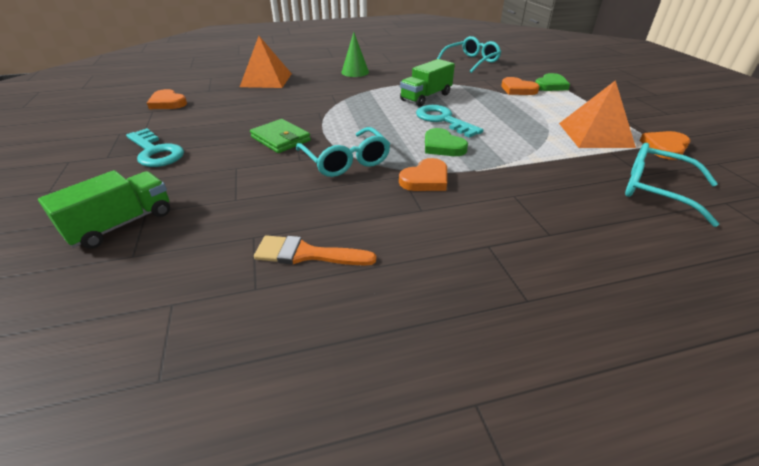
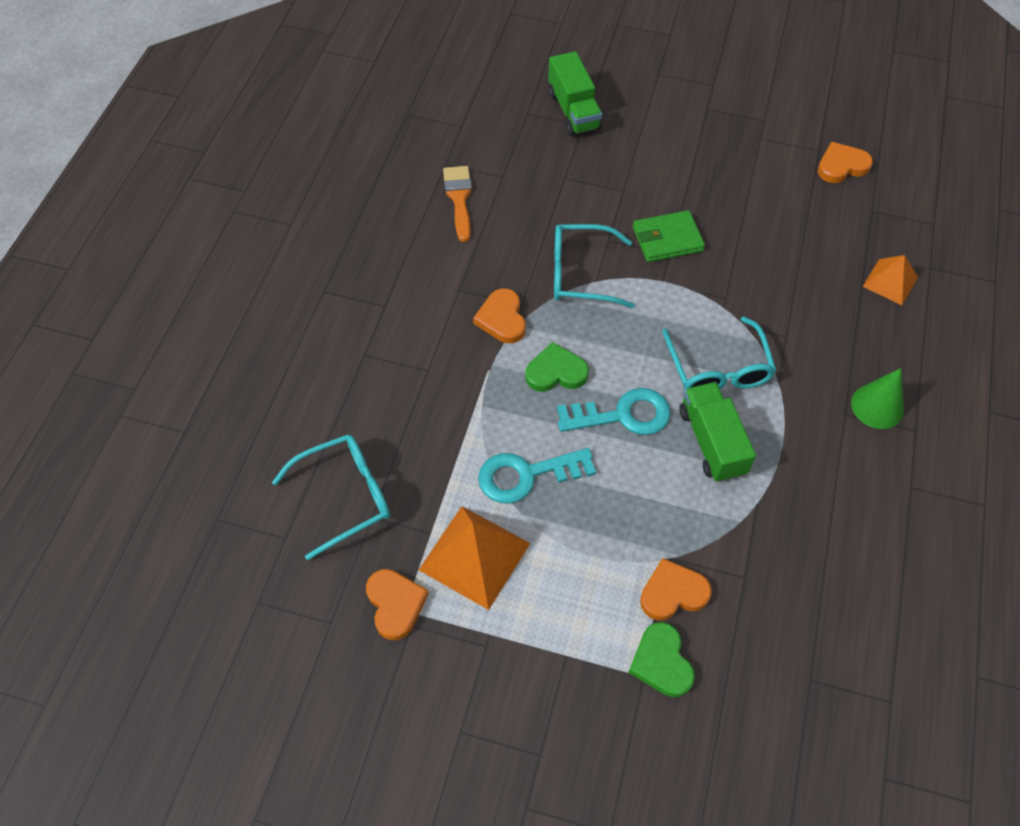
camera: 120 degrees right, 20 degrees up
turquoise key [126,128,184,167] -> turquoise key moved to [478,448,596,503]
orange pyramid [240,36,292,88] -> orange pyramid [862,255,918,305], size x0.61
orange brush [254,235,376,266] -> orange brush turned 45 degrees counterclockwise [443,166,472,242]
turquoise glasses [437,36,501,73] -> turquoise glasses moved to [662,317,776,390]

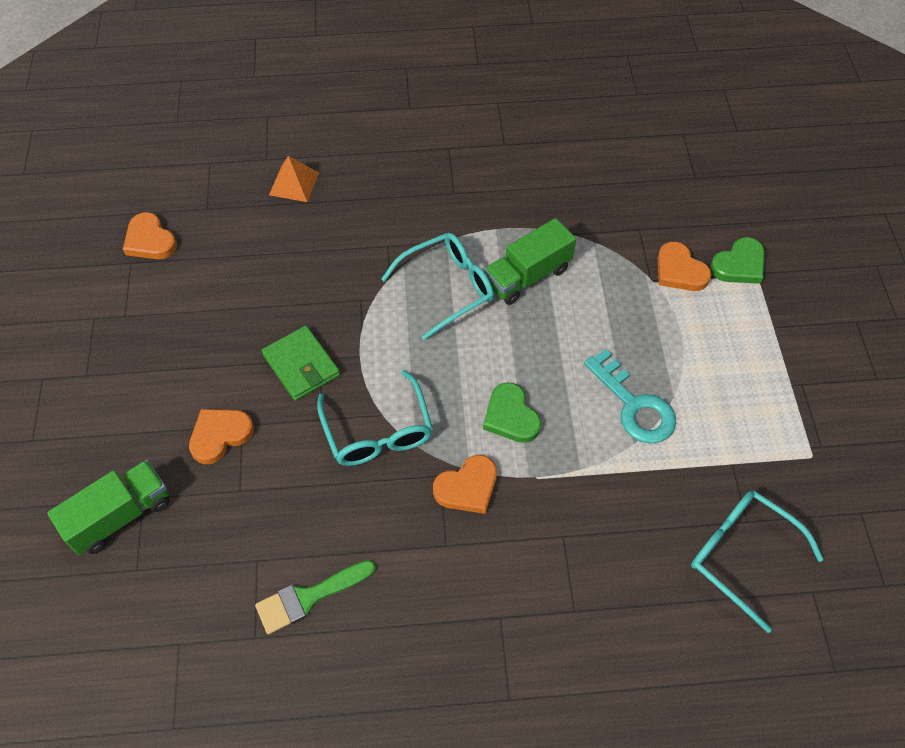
camera: 110 degrees left, 0 degrees up
orange heart [366,569,429,640] -> orange heart moved to [189,409,254,464]
orange pyramid [419,506,530,610] -> none
orange brush [443,166,472,242] -> green brush [255,560,376,634]
turquoise key [557,388,671,435] -> none
green cone [851,368,904,429] -> none

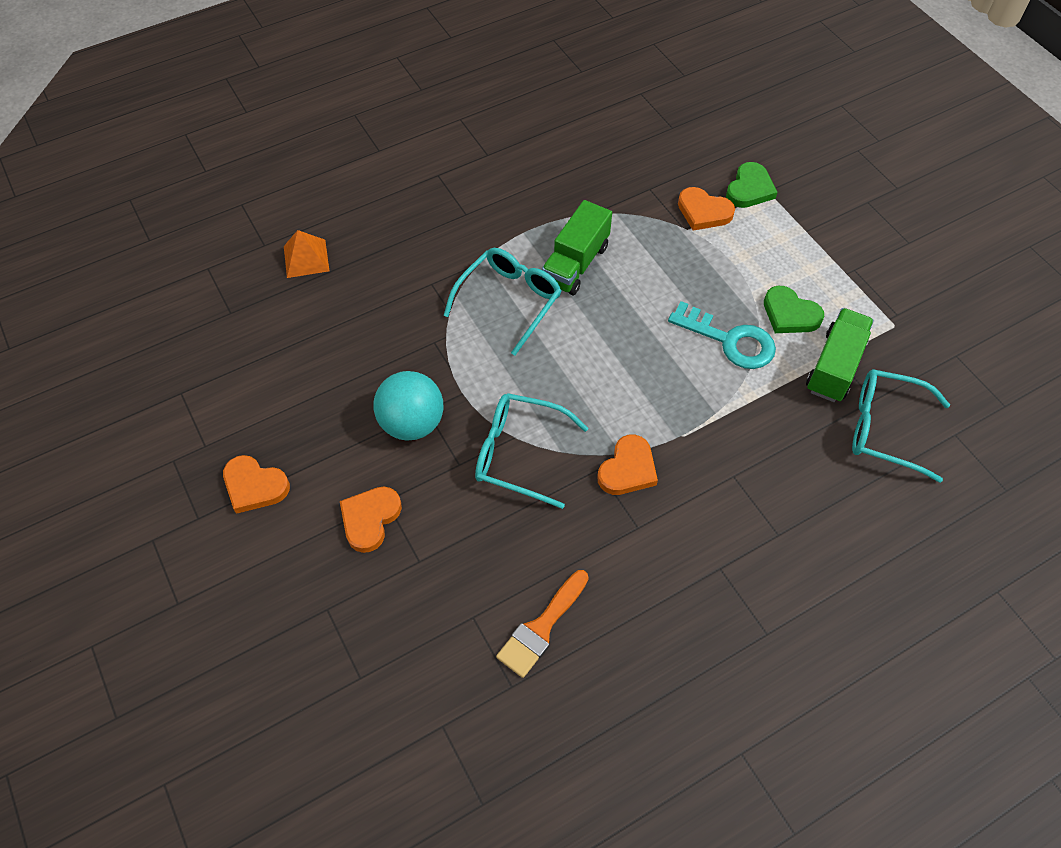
camera: 25 degrees left, 0 degrees up
green truck [47,460,170,555] -> green truck moved to [806,308,874,402]
orange heart [123,212,177,259] -> orange heart moved to [223,455,290,514]
green brush [255,560,376,634] -> orange brush [496,570,589,678]
green wallet [262,326,340,401] -> turquoise ball [374,371,444,440]
turquoise glasses [317,370,433,466] -> turquoise glasses turned 150 degrees clockwise [475,393,588,509]
green heart [483,382,541,443] -> green heart moved to [764,286,824,333]

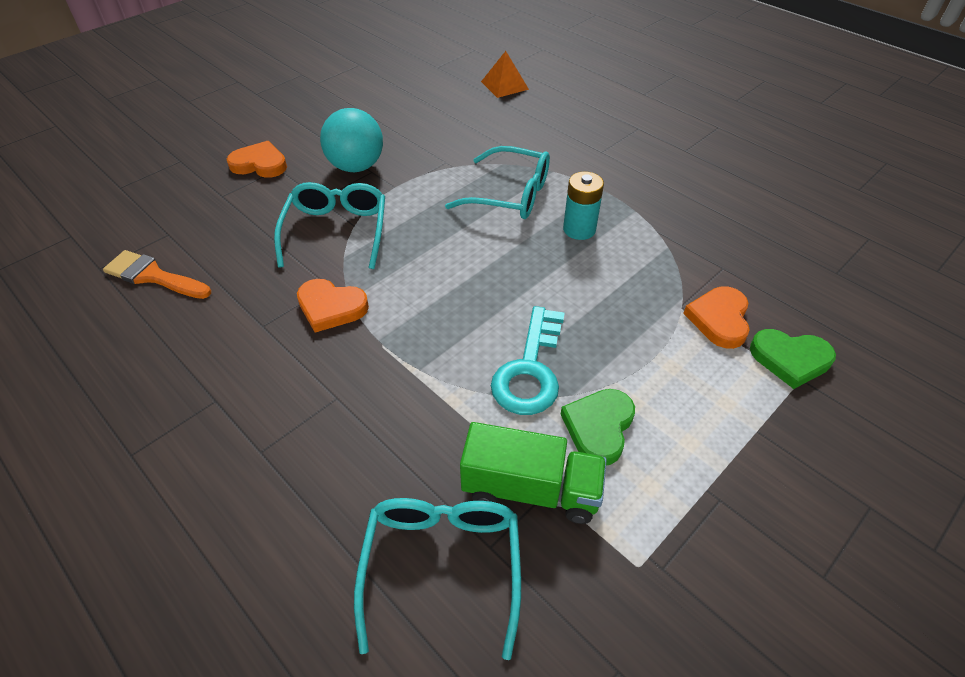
camera: 75 degrees right, 10 degrees down
orange heart [223,455,290,514] -> none
green truck [542,200,612,295] -> turquoise battery [563,172,604,240]

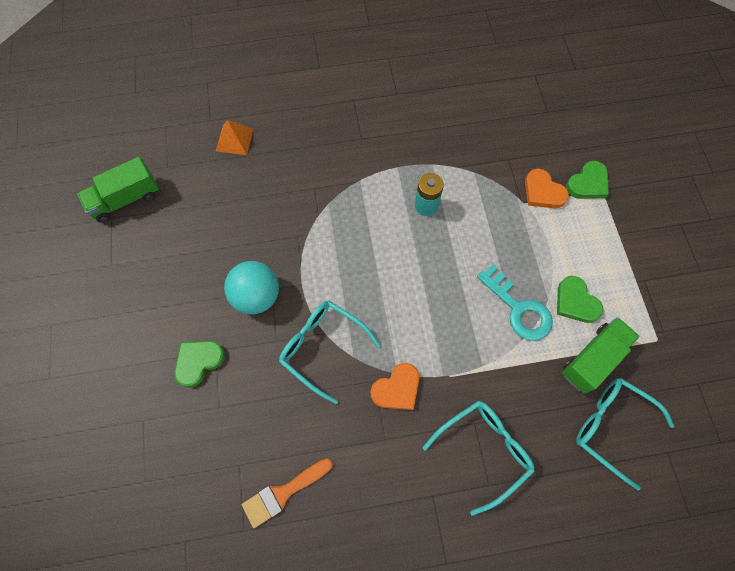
camera: 55 degrees left, 20 degrees up
orange heart [227,141,287,178] -> green heart [174,341,225,388]
turquoise glasses [445,146,550,219] -> turquoise glasses moved to [423,401,535,516]
none -> green truck [77,157,159,223]

